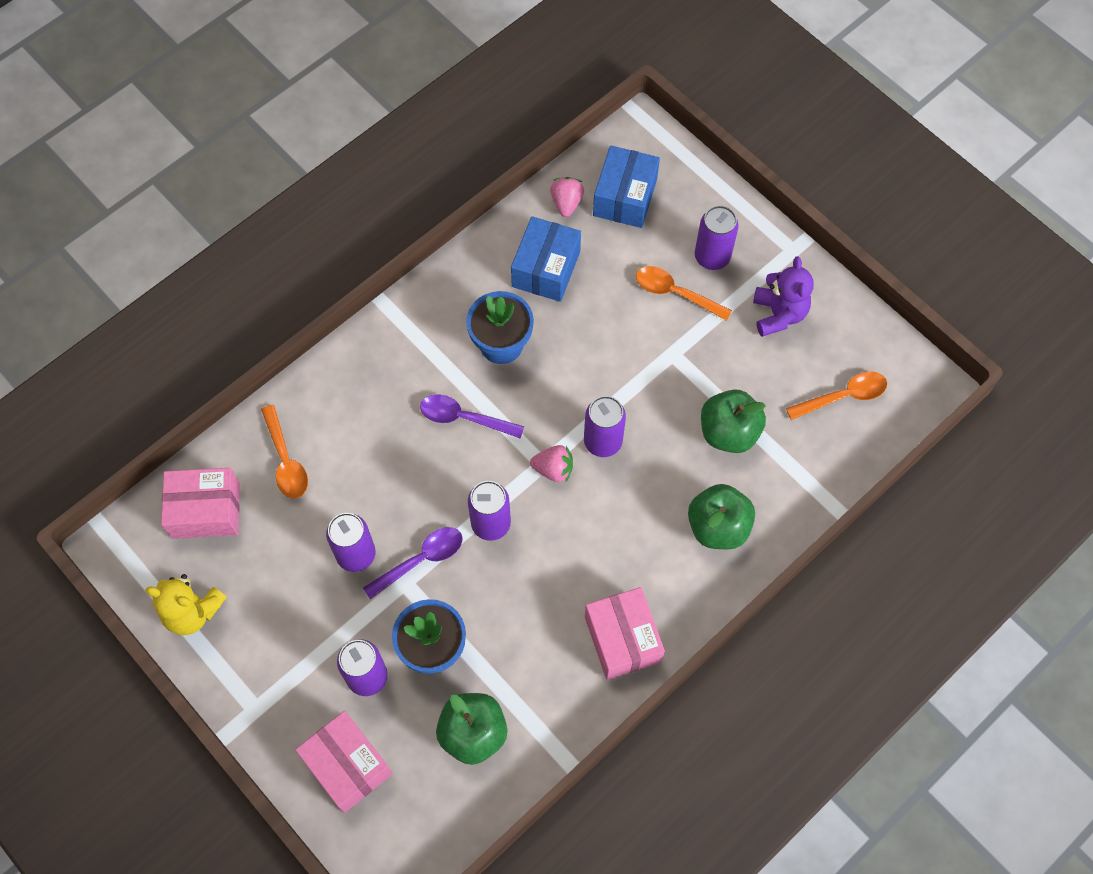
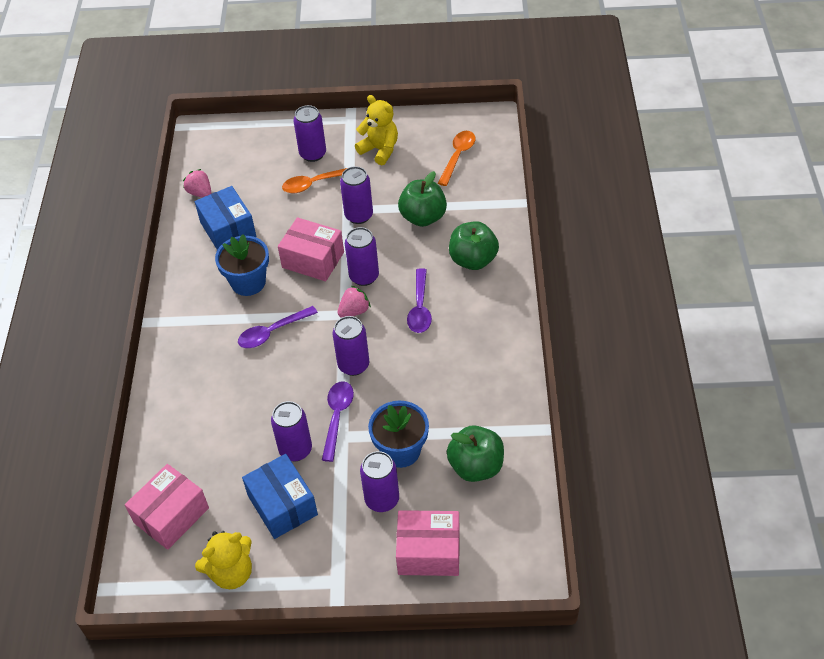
camera: 45 degrees left, 15 degrees down
orange spoon [261,405,308,499] -> none
pink box [585,587,665,680] -> pink box moved to [278,217,344,281]
blue box [593,146,660,228] -> blue box moved to [242,454,318,539]
purple teddy bear [753,256,814,337] -> yellow teddy bear [355,95,398,165]
none -> purple can [340,166,373,224]
none -> purple spoon [407,268,432,333]

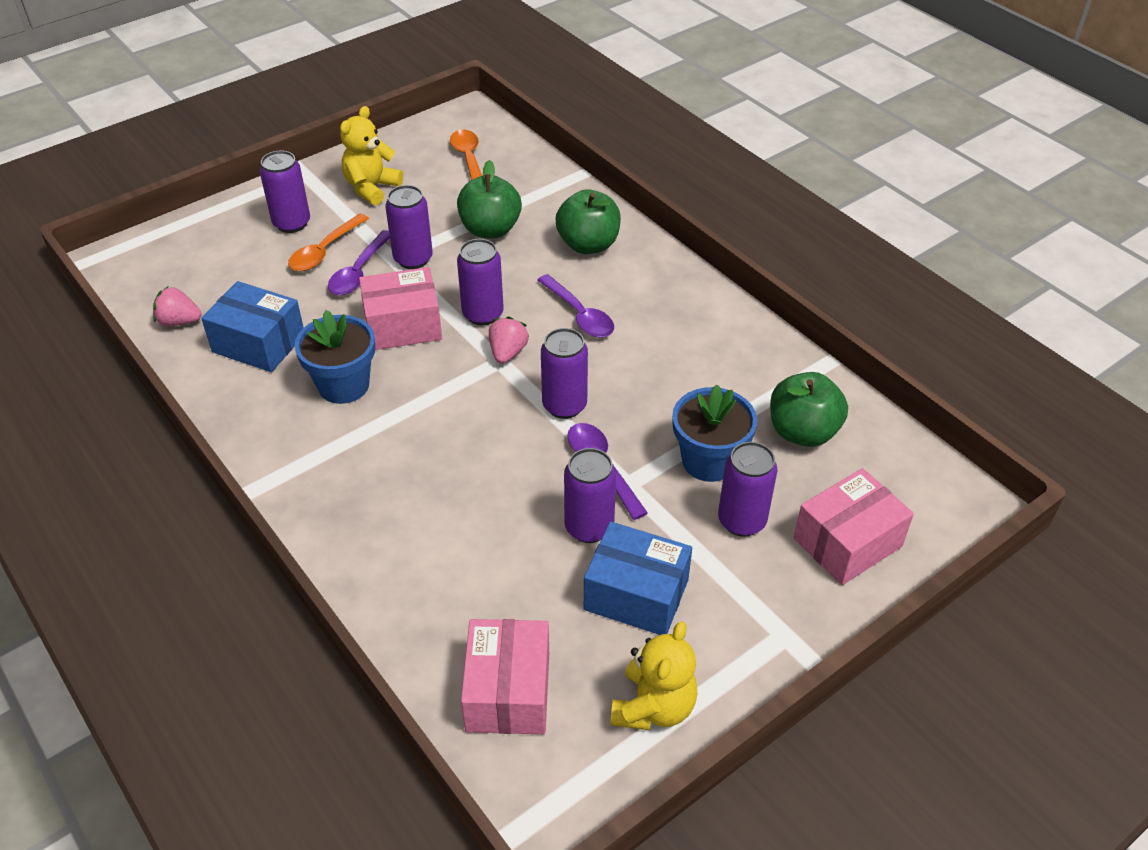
camera: 40 degrees left, 5 degrees down
purple spoon [238,306,318,348] -> purple spoon moved to [328,230,390,295]
yellow teddy bear [355,95,398,165] -> yellow teddy bear turned 60 degrees counterclockwise [340,106,403,205]

